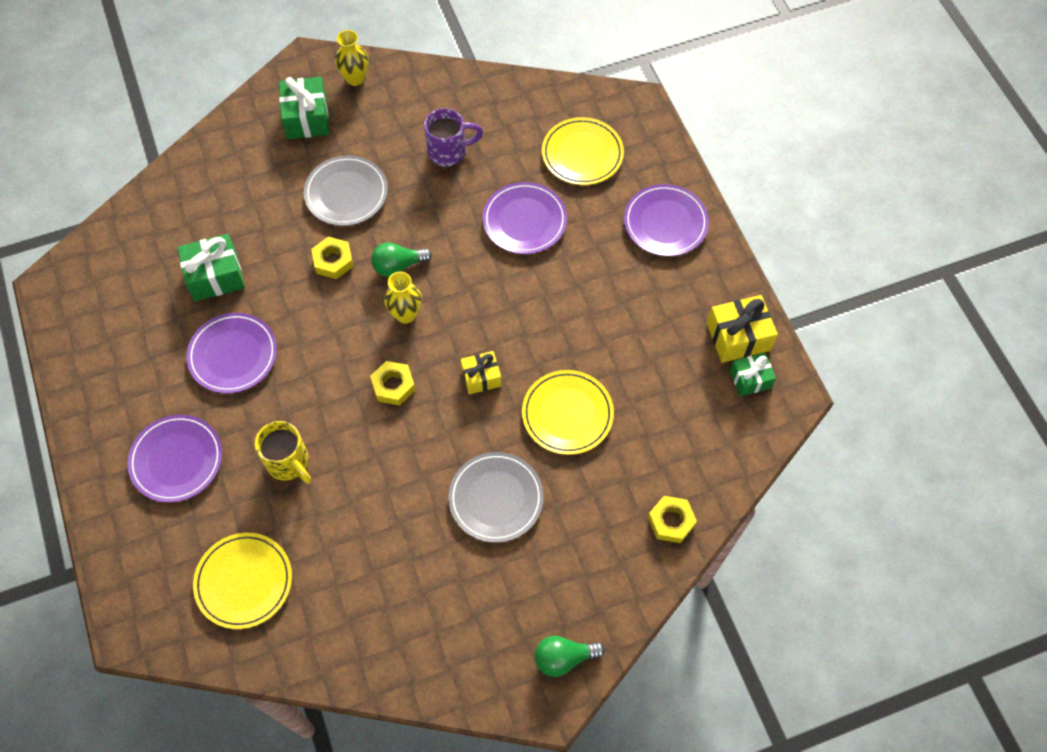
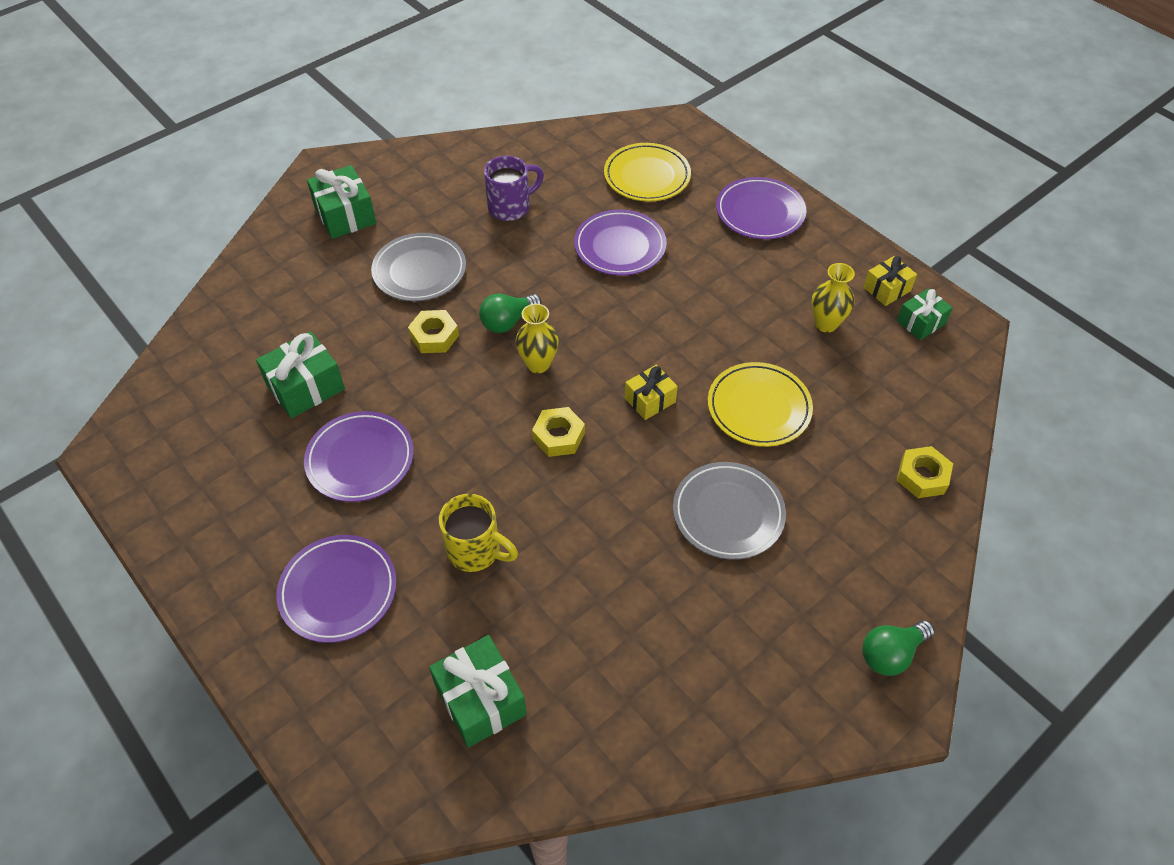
camera: 20 degrees left, 10 degrees down
yellow plate [193,533,292,629] -> green gift [429,635,527,748]
yellow vase [335,30,369,86] -> yellow vase moved to [812,263,855,333]
yellow gift [707,295,778,363] -> yellow gift [863,256,917,306], size x0.64

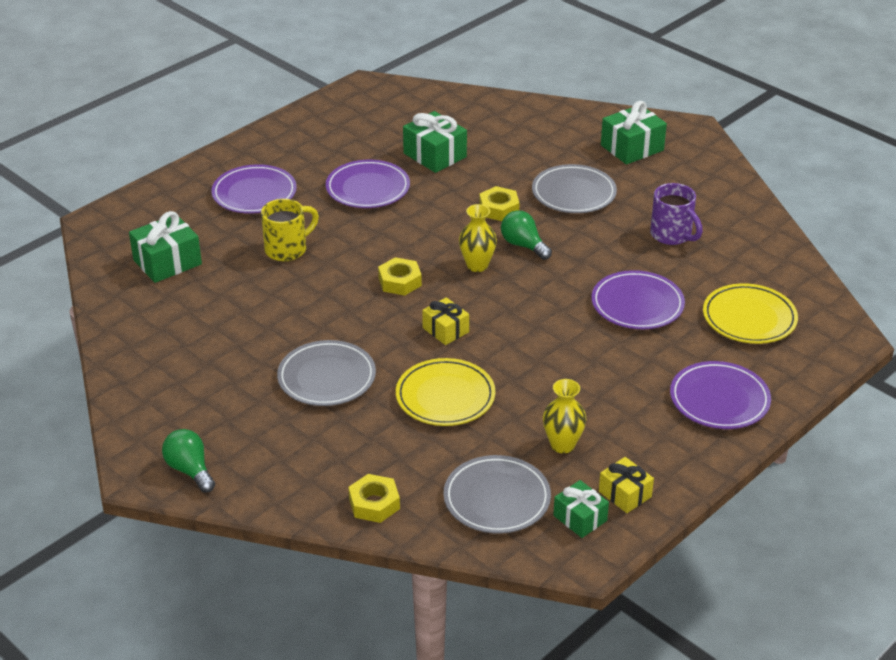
camera: 85 degrees right, 15 degrees down
yellow mug [439,494,518,572] -> yellow mug turned 150 degrees counterclockwise [261,199,319,262]
none -> grey plate [444,455,551,534]

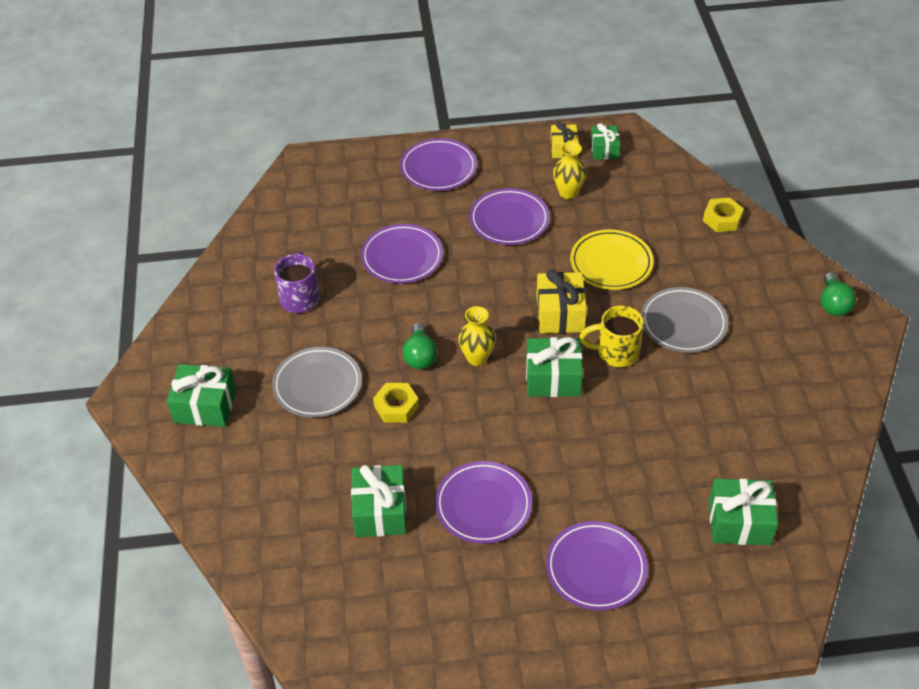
camera: 140 degrees left, 10 degrees up
yellow mug [261,199,319,262] -> yellow mug moved to [579,306,644,367]
yellow nut [378,257,422,295] -> green gift [526,337,583,397]
yellow gift [422,297,469,345] -> yellow gift [536,269,587,334], size x1.57
grey plate [444,455,551,534] -> none
yellow plate [703,283,798,344] -> none
none -> purple plate [470,188,550,245]

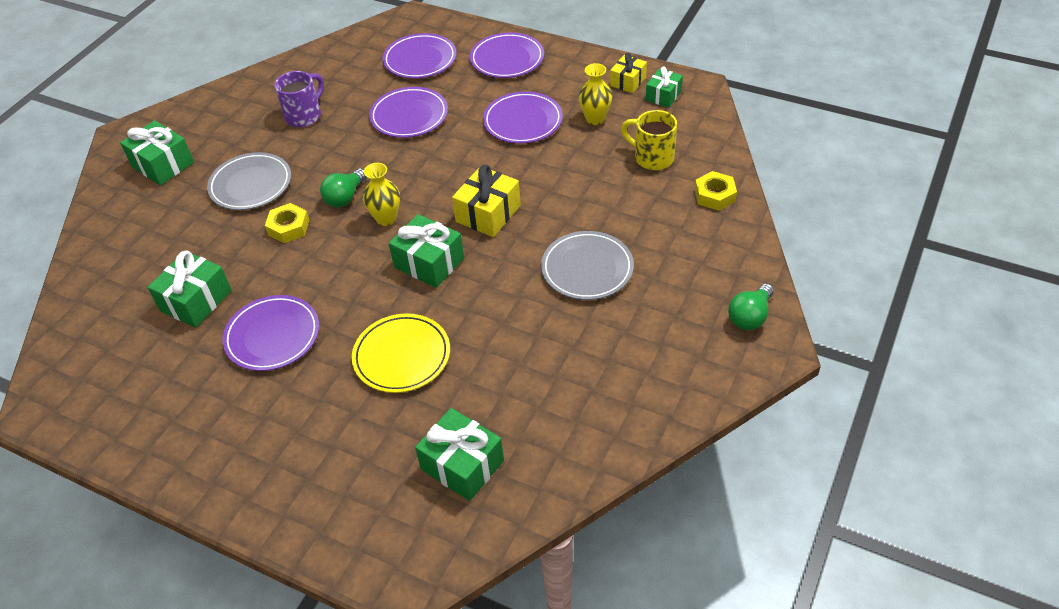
camera: 35 degrees right, 0 degrees up
purple plate [546,521,647,611] -> purple plate moved to [383,33,457,79]
yellow plate [570,230,654,290] -> yellow plate moved to [352,313,450,393]
yellow mug [579,306,644,367] -> yellow mug moved to [621,110,677,170]

